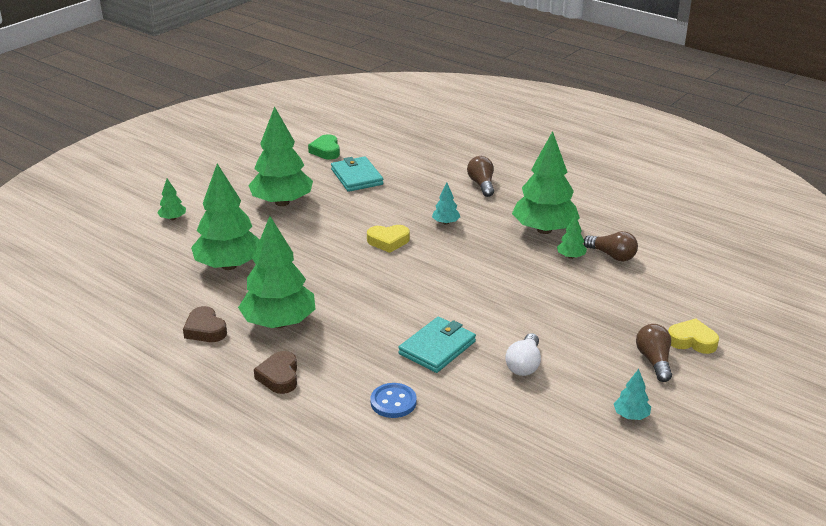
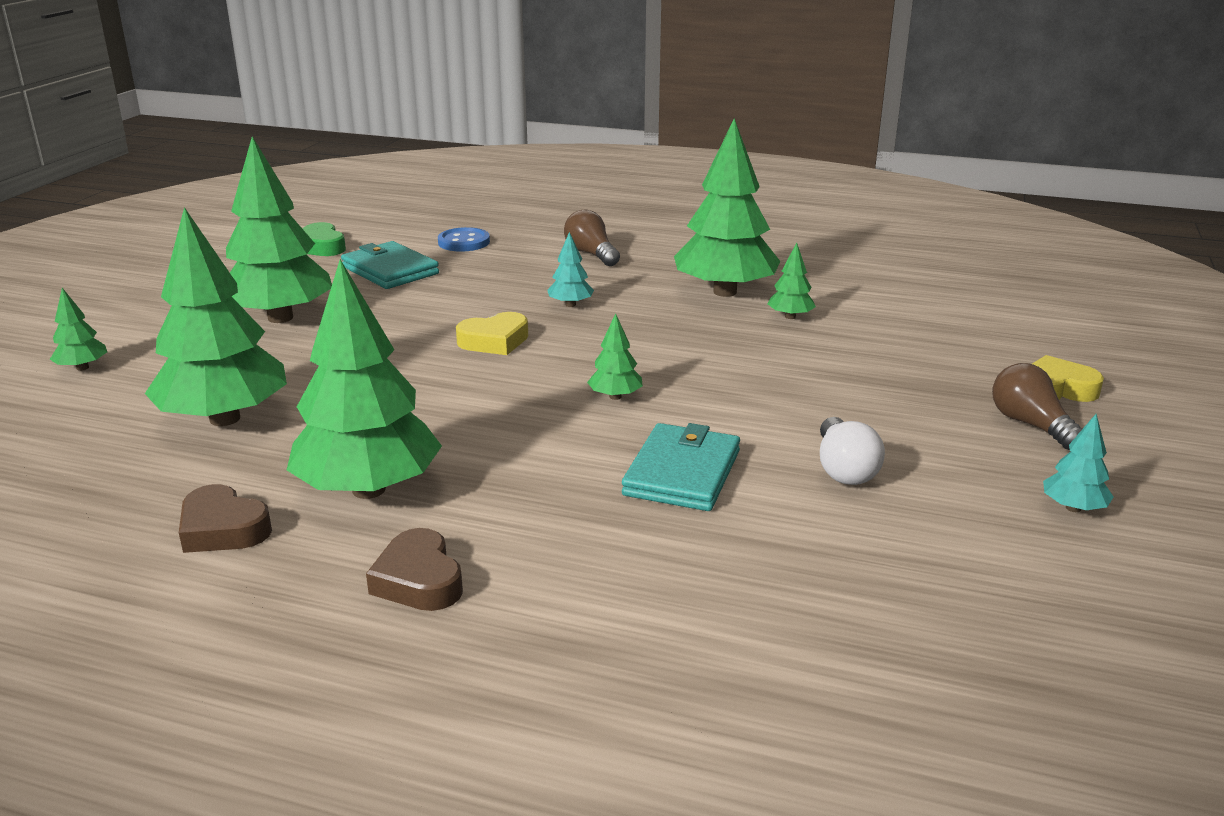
camera: 20 degrees left, 5 degrees down
blue button [371,383,417,418] -> blue button moved to [438,227,490,252]
brown light bulb [584,231,638,262] -> none
none -> green tree [587,313,643,400]

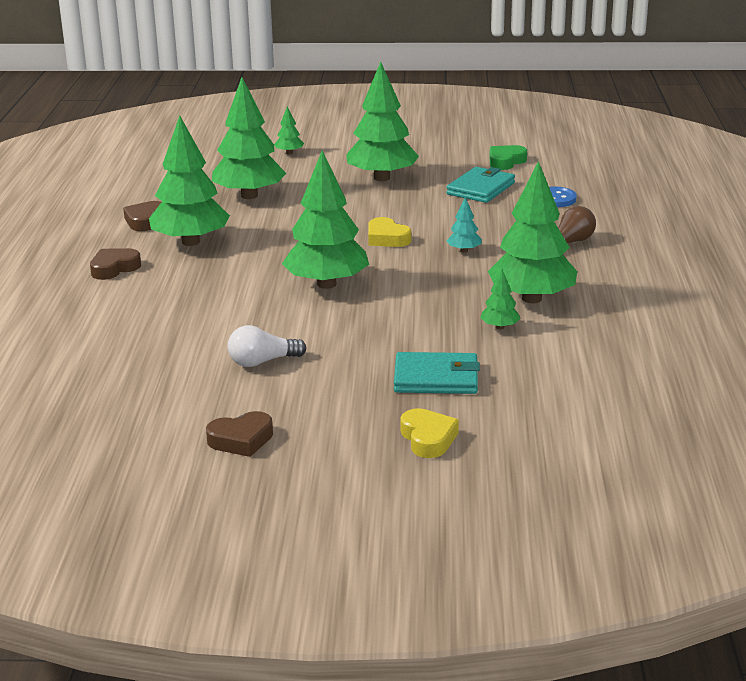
camera: 75 degrees right, 0 degrees up
green tree [587,313,643,400] -> green tree [282,150,369,289], size x2.32
turquoise wallet [622,423,740,511] -> turquoise wallet moved to [394,352,480,394]
brown light bulb [992,363,1082,450] -> none
turquoise tree [1043,414,1114,512] -> brown heart [206,411,273,457]

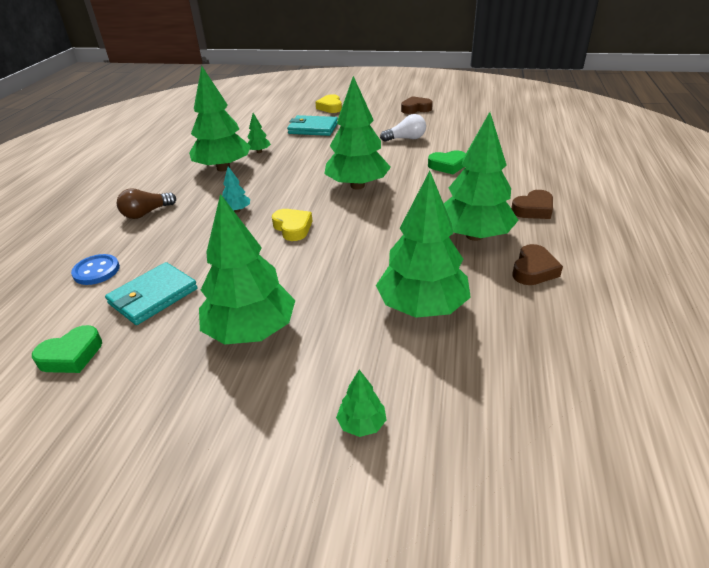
camera: 170 degrees left, 10 degrees up
none -> green heart [428,151,466,174]

